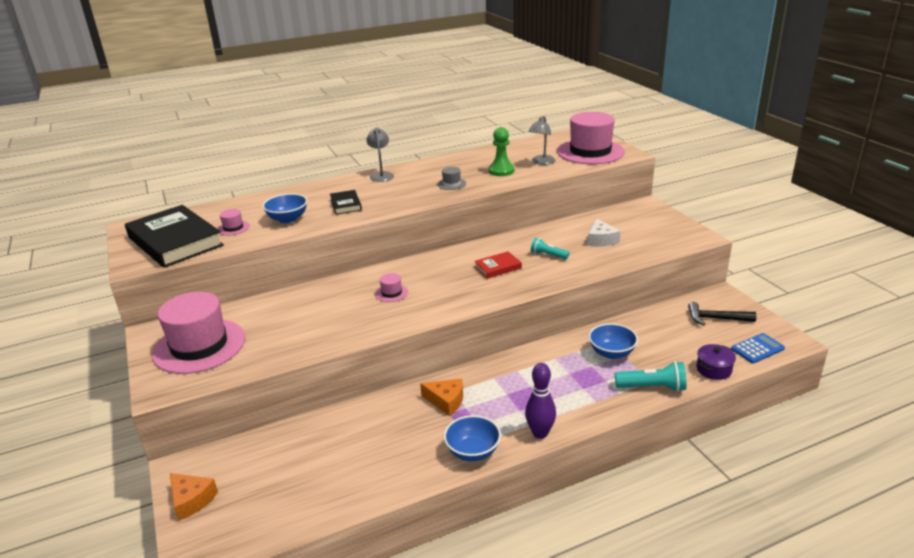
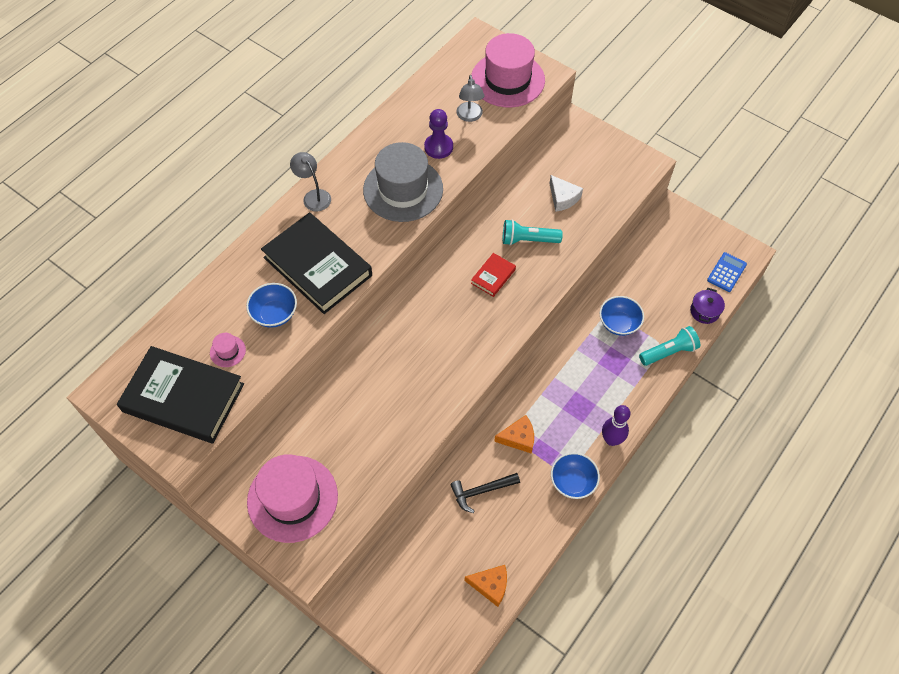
camera: 30 degrees left, 30 degrees up
orange cheese [170,473,218,521] -> orange cheese moved to [464,565,507,607]
black book [330,190,362,215] -> black book [261,212,372,314], size x2.20
pink hat [375,273,408,302] -> none
grey hat [438,167,466,190] -> grey hat [363,142,443,222], size x2.48
green pawn [489,127,514,176] -> purple pawn [424,109,453,159]
turquoise flashlight [531,238,569,259] -> turquoise flashlight [503,219,563,245], size x1.53
black hammer [688,302,756,325] -> black hammer moved to [450,473,520,513]

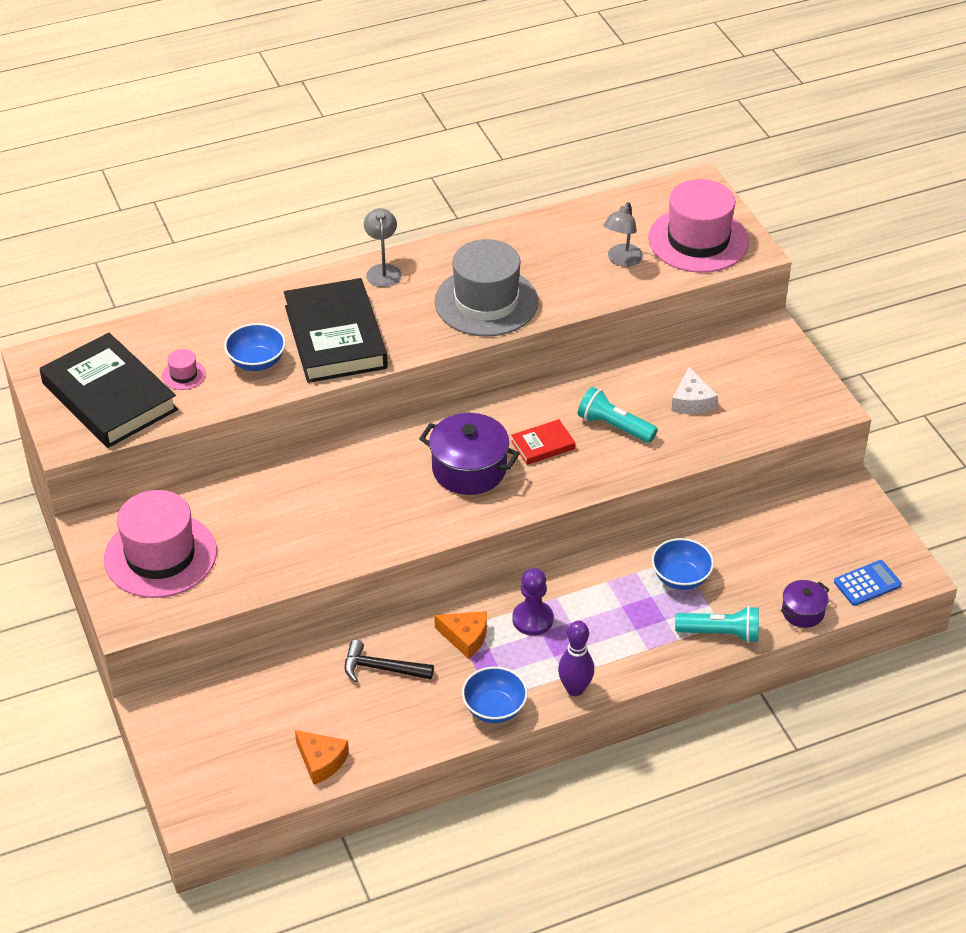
camera: 30 degrees right, 15 degrees down
purple pawn [424,109,453,159] -> purple pawn moved to [512,568,553,636]
none -> purple pot [419,413,520,495]

